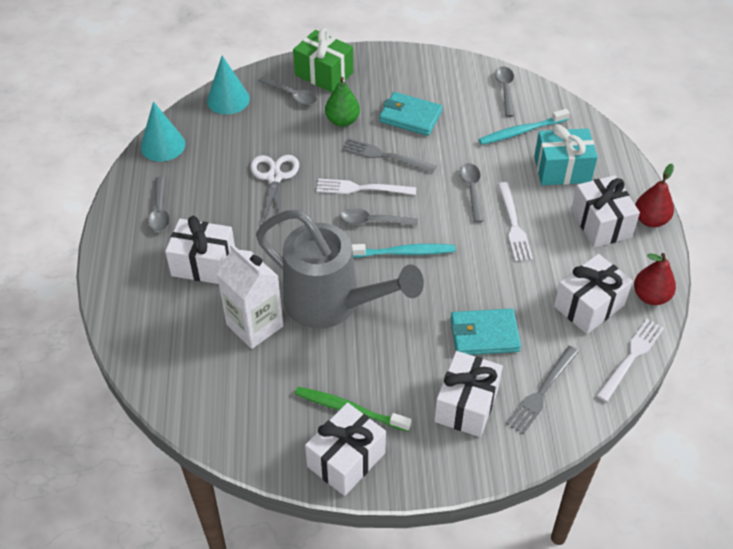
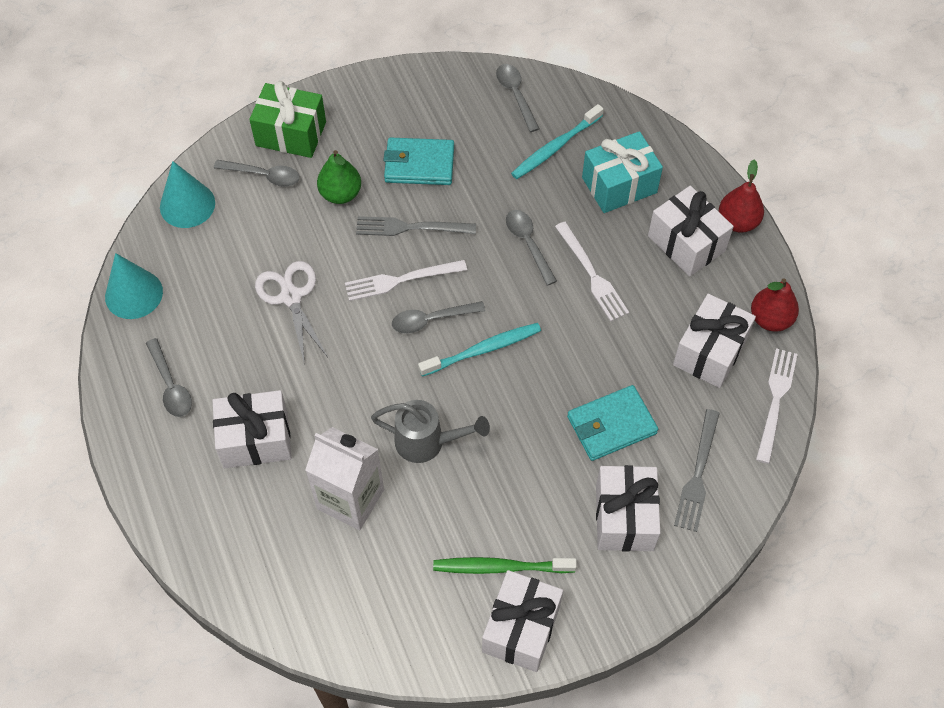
camera: 20 degrees left, 10 degrees up
grey watering can [256,210,424,329] -> grey watering can [371,400,490,463], size x0.54

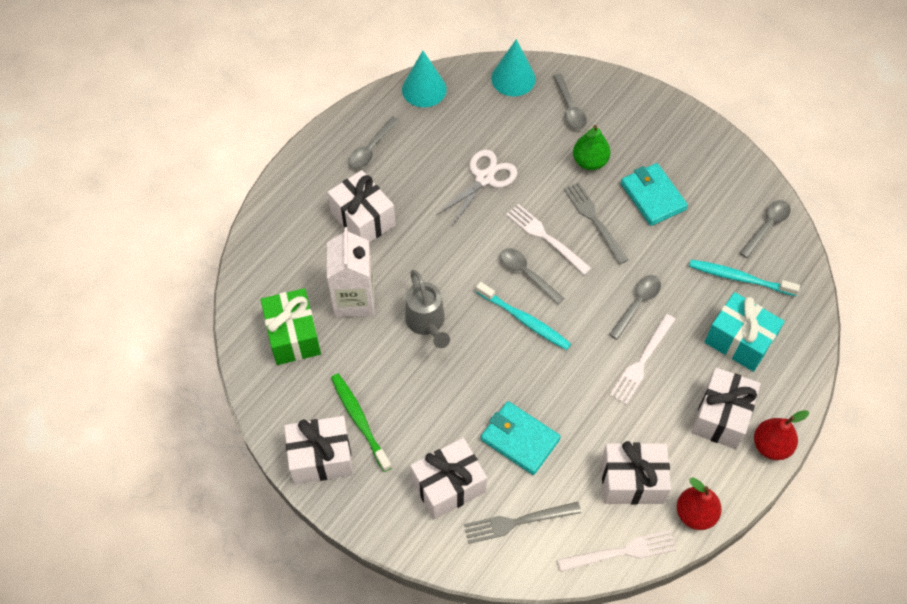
camera: 60 degrees right, 0 degrees up
green gift [249,81,326,158] -> green gift moved to [261,288,321,365]

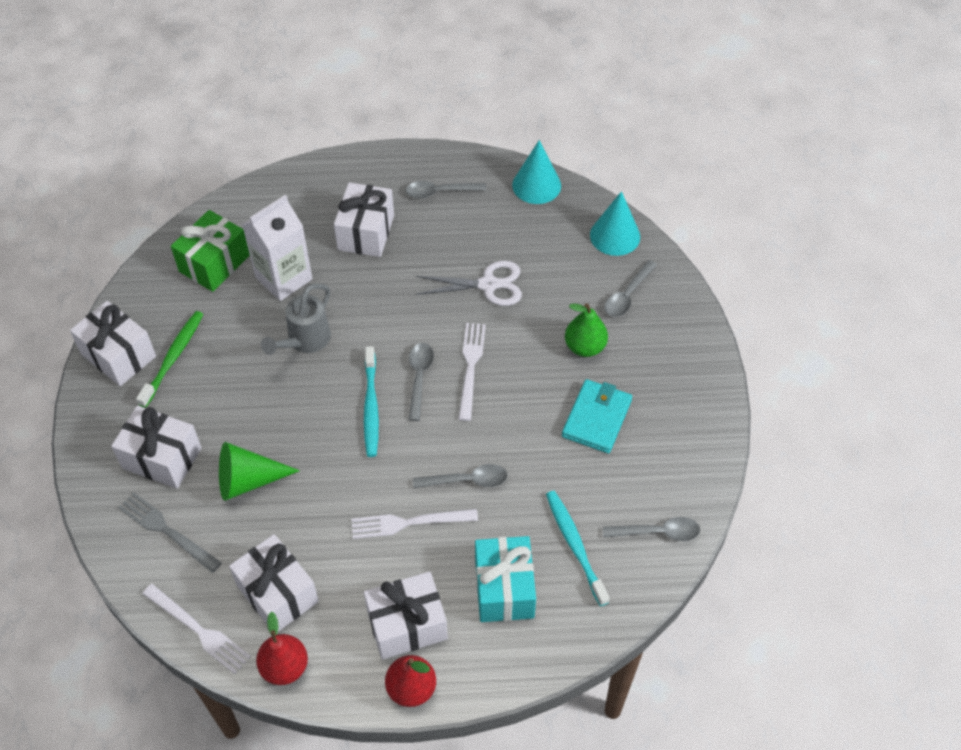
camera: 50 degrees right, 5 degrees down
turquoise wallet [481,401,561,475] -> green cone [219,442,300,501]
grey fork [563,182,628,264] -> none

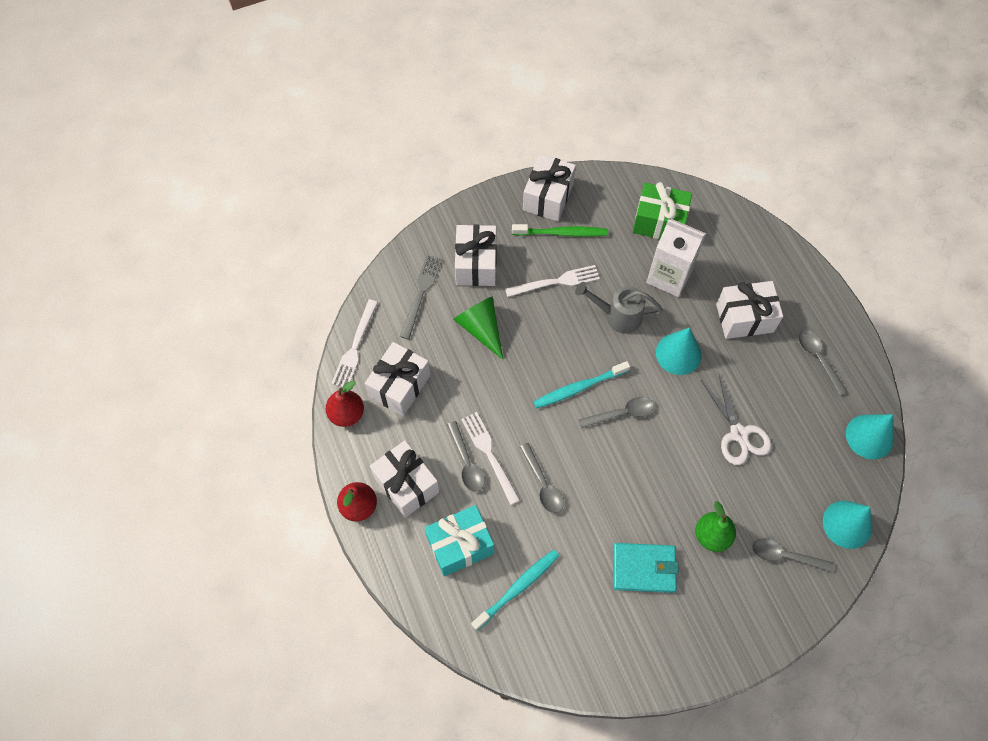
camera: 70 degrees right, 10 degrees up
white fork [458,323,486,421] -> white fork moved to [505,265,600,297]
grey spoon [603,517,700,541] -> grey spoon moved to [447,421,485,492]
none -> turquoise cone [656,327,702,375]

